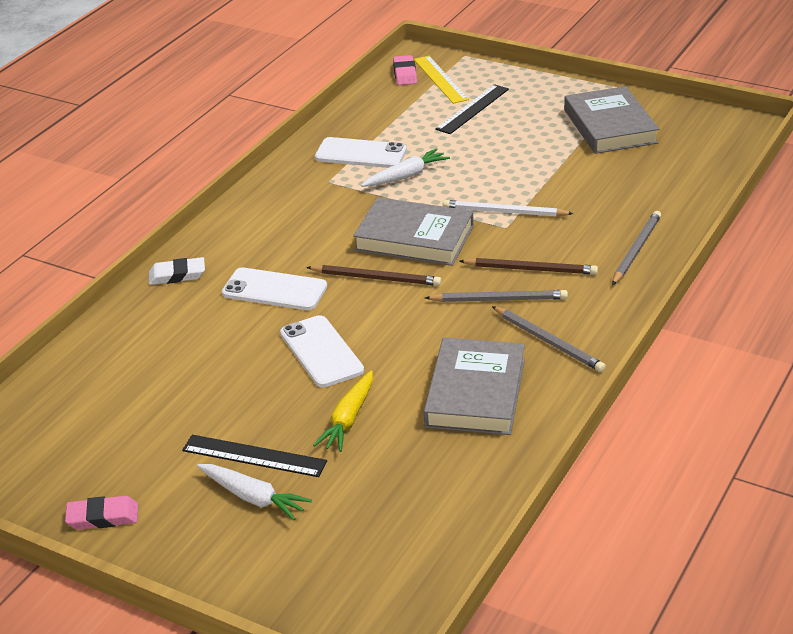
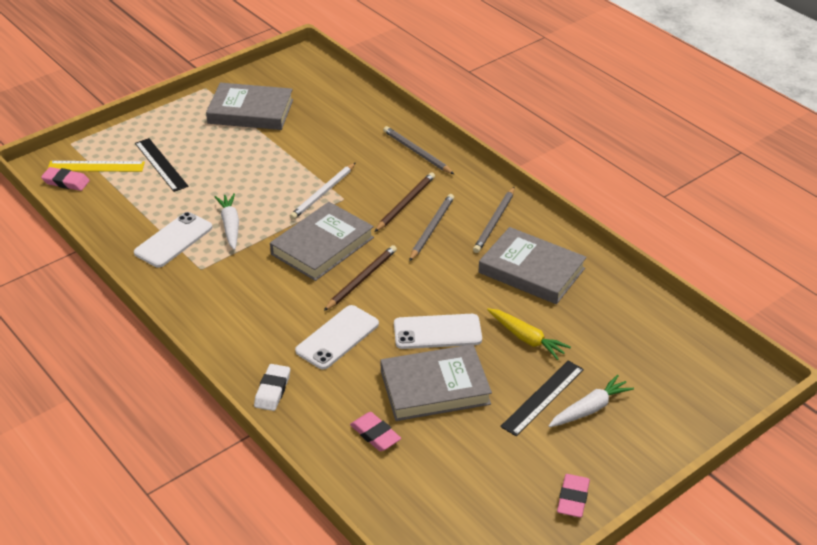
camera: 70 degrees left, 5 degrees up
grey pencil [492,306,606,372] -> grey pencil turned 135 degrees clockwise [473,187,515,253]
none -> pink eraser [350,412,401,451]
none -> grey book [380,344,492,421]

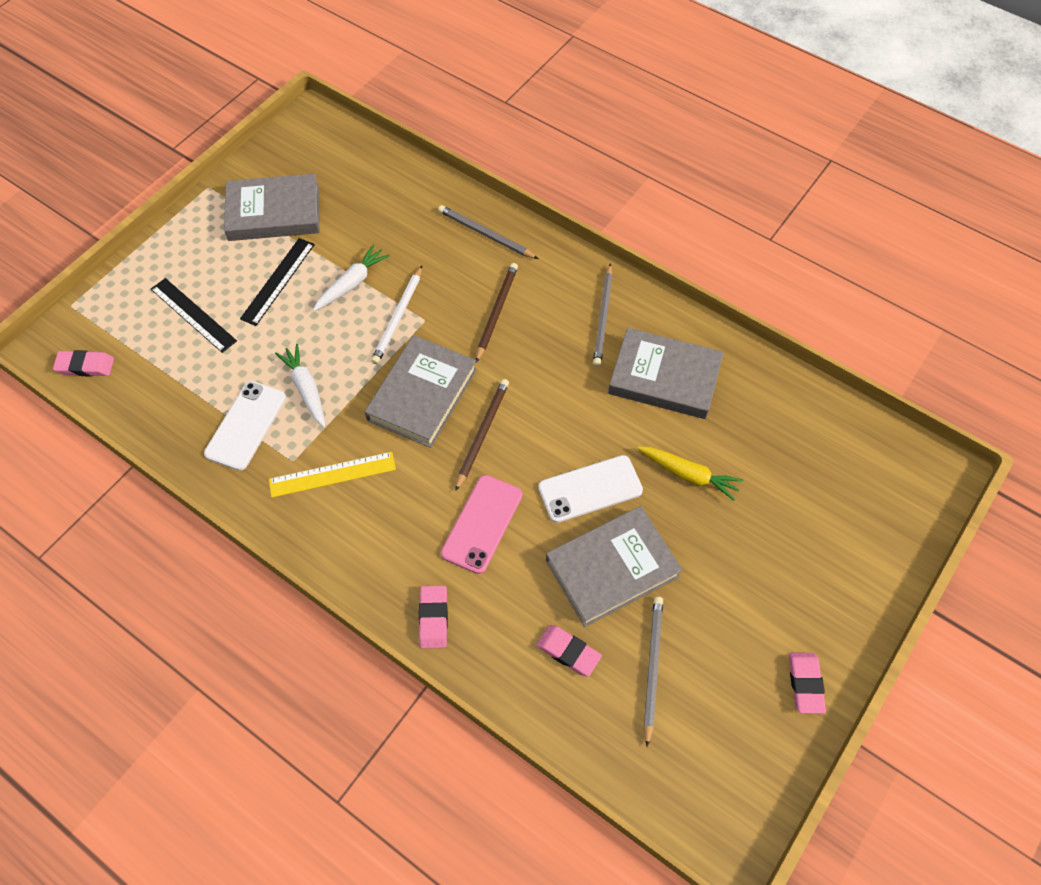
camera: 15 degrees left, 20 degrees up
yellow ruler [47,161,145,172] -> yellow ruler moved to [269,452,396,498]
white eraser [254,364,290,411] -> pink eraser [419,585,448,649]
white phone [295,305,379,370] -> pink phone [441,475,522,574]
grey pencil [409,194,454,261] -> grey pencil moved to [644,597,663,747]
black ruler [500,361,584,436] -> black ruler moved to [240,238,315,326]
white carrot [549,375,634,427] -> white carrot moved to [313,244,390,311]

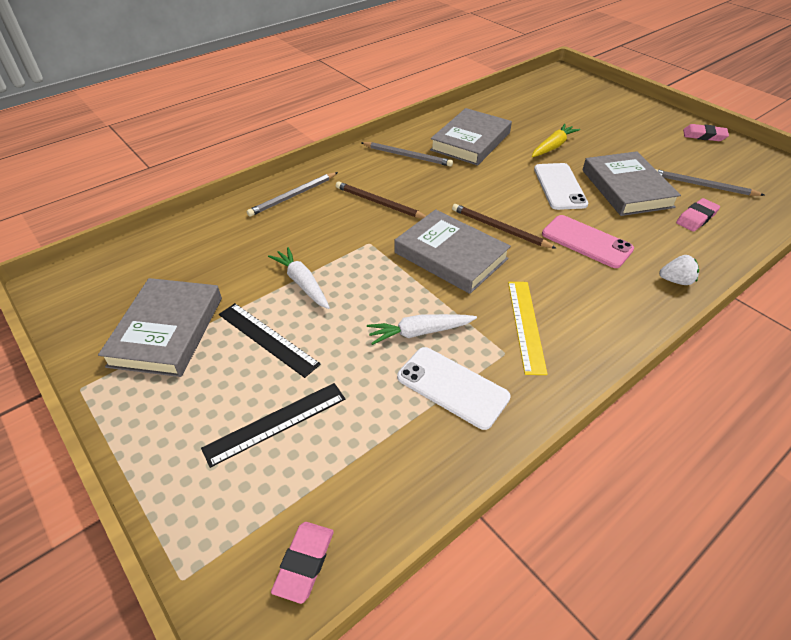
camera: 75 degrees left, 15 degrees down
white pencil [371,266,422,364] -> none
pink eraser [419,585,448,649] -> white strawberry [659,255,699,285]

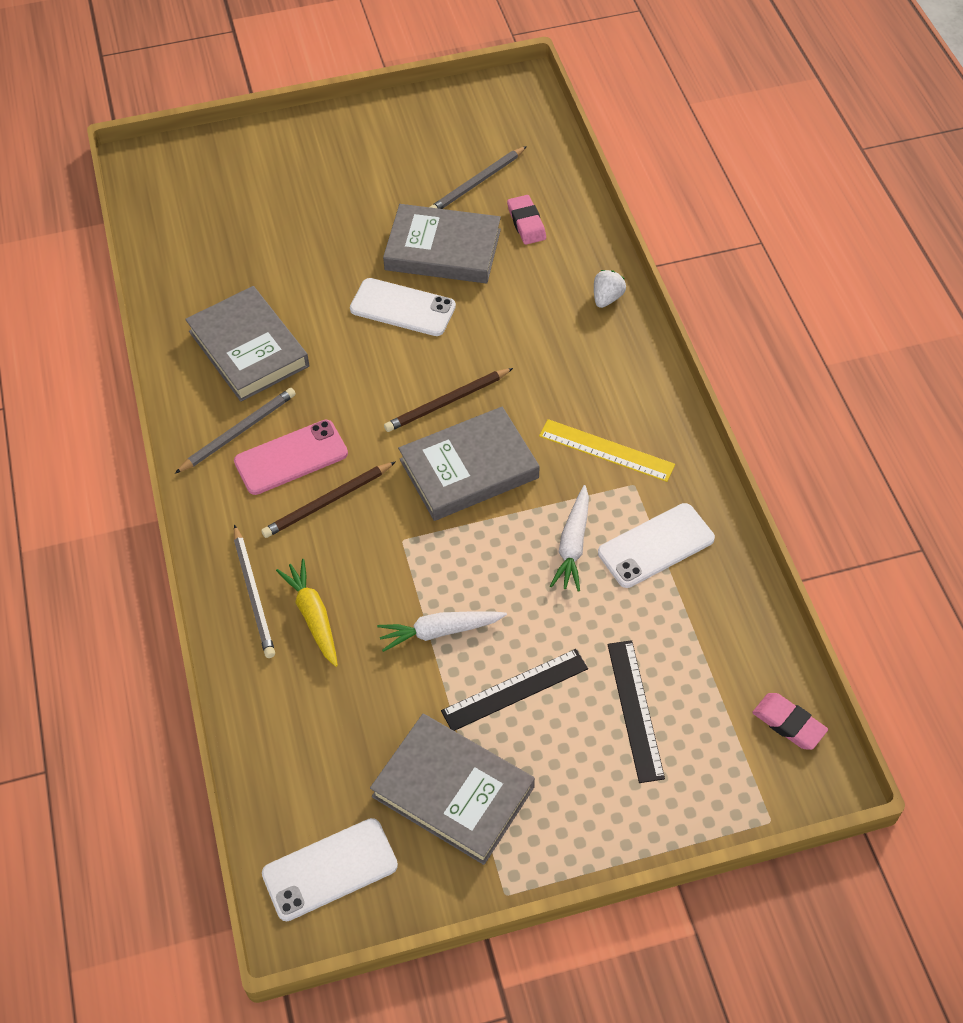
camera: 65 degrees left, 10 degrees up
yellow carrot [532,124,580,157] -> yellow carrot moved to [276,559,338,667]
pink phone [542,215,634,268] -> pink phone moved to [234,420,348,495]
pink eraser [683,124,729,141] -> none
none -> white phone [262,818,398,921]

